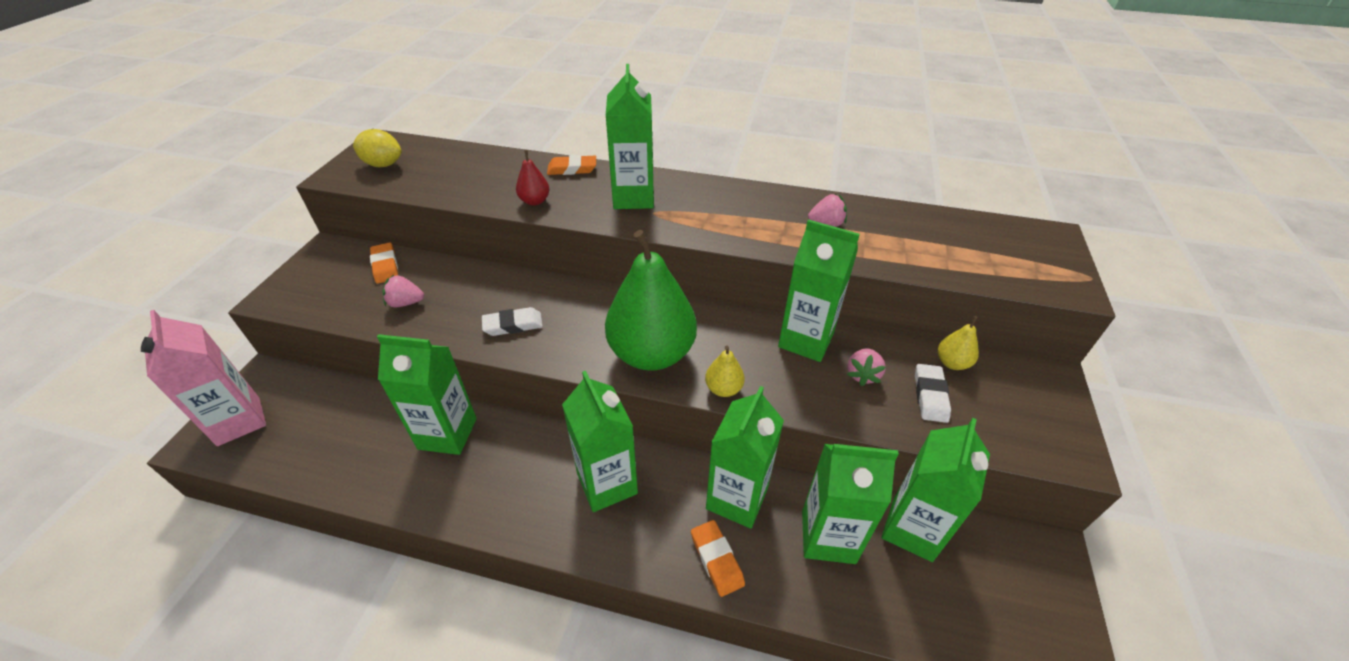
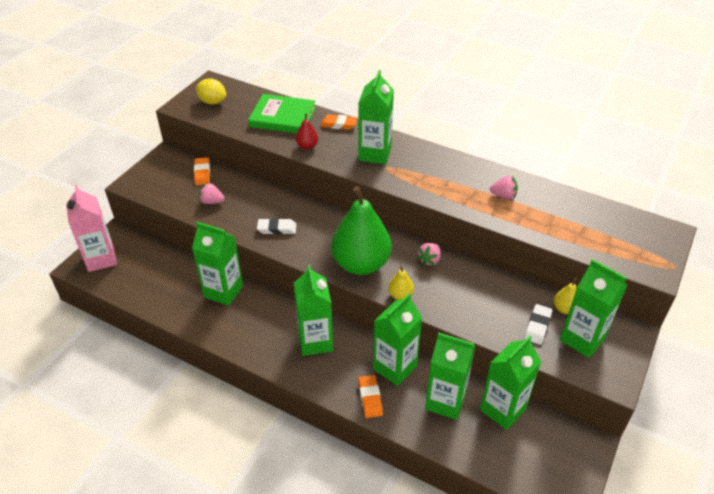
camera: 15 degrees right, 0 degrees up
green carton [778,219,860,362] -> green carton moved to [560,259,627,358]
pink strawberry [847,348,886,386] -> pink strawberry moved to [417,243,441,266]
none -> green book [248,94,316,133]

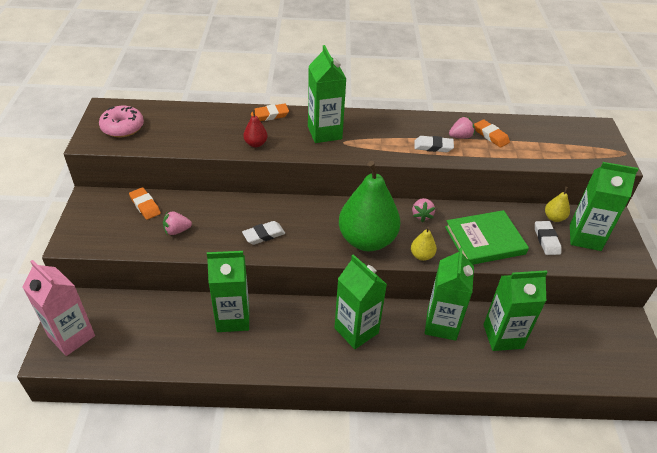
camera: 30 degrees left, 0 degrees up
yellow lemon [196,78,226,105] -> pink donut [99,106,144,137]
green book [248,94,316,133] -> green book moved to [445,210,529,265]
orange eraser [358,375,383,418] -> orange eraser moved to [474,119,510,148]
green carton [480,336,541,430] -> none
none -> white eraser [414,136,454,152]

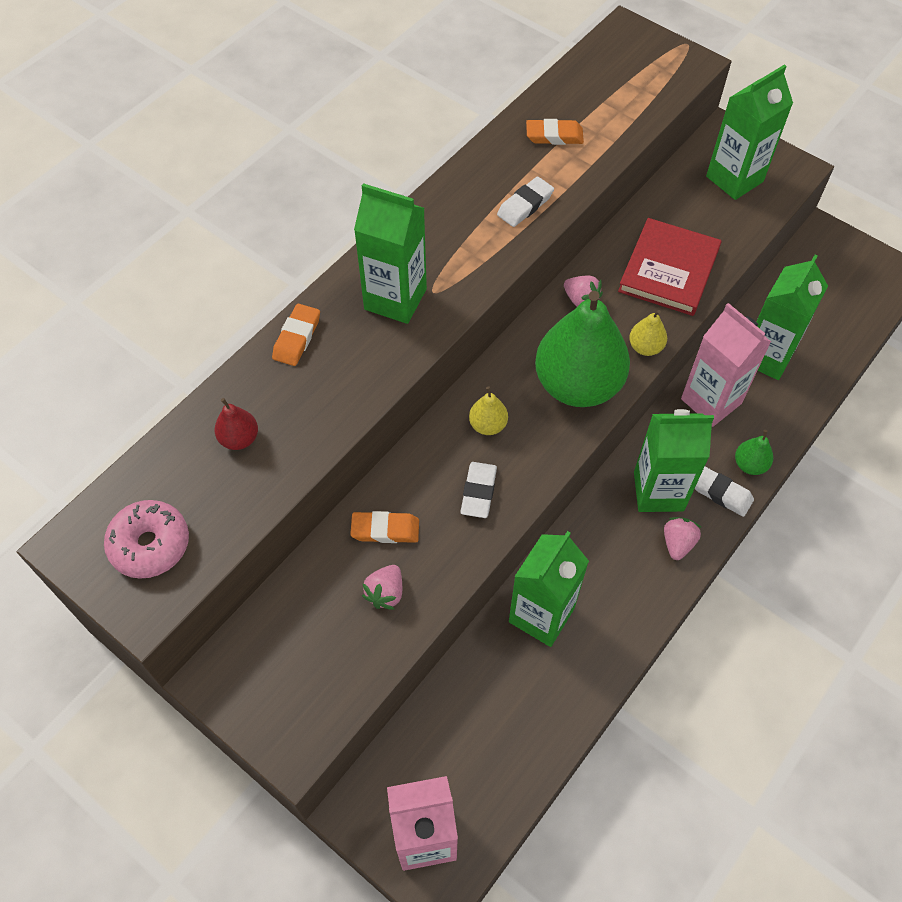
camera: 50 degrees left, 15 degrees up
orange eraser [129,187,161,220] -> orange eraser moved to [350,511,419,543]
red pear [243,109,267,147] -> red pear moved to [215,398,258,450]
green carton [425,247,474,341] -> pink carton [681,303,771,427]
green book [445,210,529,265] -> red book [618,218,721,316]
pink strawberry [449,116,475,139] -> pink strawberry moved to [664,517,702,560]
white eraser [535,221,562,255] -> white eraser moved to [695,467,754,517]
yellow pear [545,187,570,222] -> yellow pear moved to [469,386,508,435]
none -> green pear [735,430,773,475]

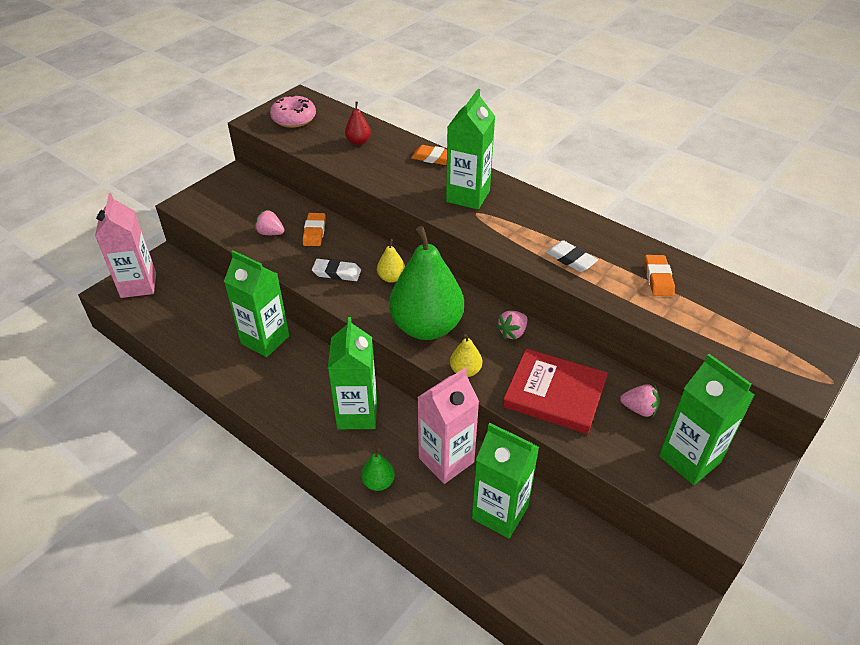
camera: 90 degrees right, 15 degrees down
pink strawberry [664,517,702,560] -> pink strawberry moved to [620,384,660,418]
white eraser [695,467,754,517] -> none

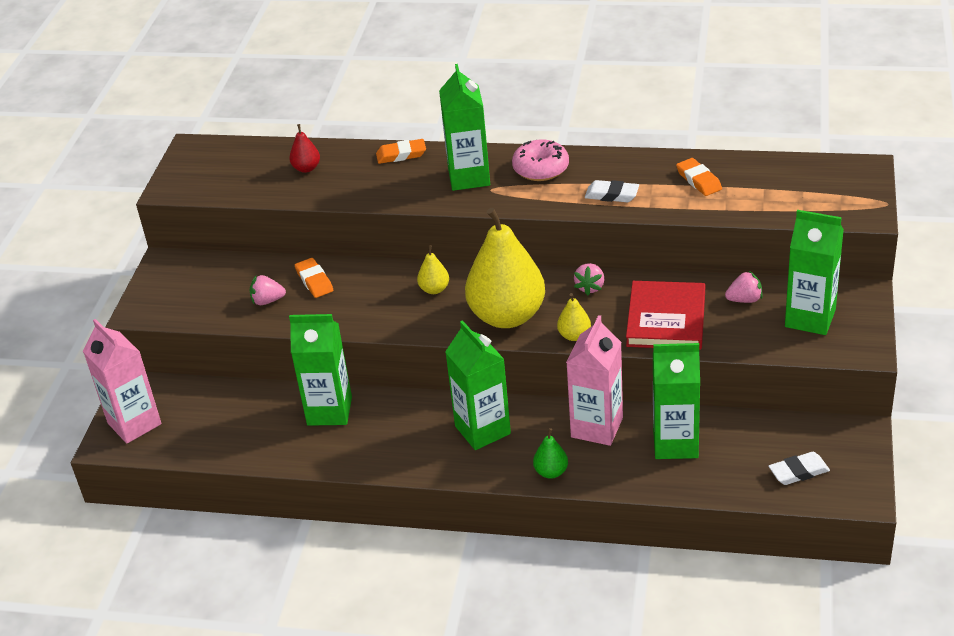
camera: 25 degrees left, 5 degrees down
pink donut [270,95,316,128] -> pink donut moved to [512,139,569,181]
white eraser [312,259,361,281] -> white eraser moved to [769,452,830,485]
green pear [389,226,464,340] -> yellow pear [465,208,545,328]
red book [503,348,608,434] -> red book turned 75 degrees counterclockwise [626,281,705,350]

